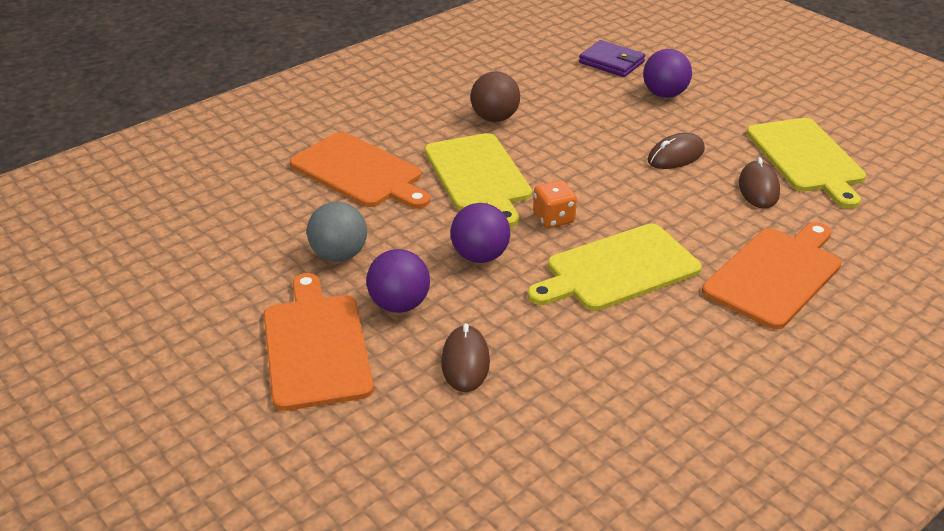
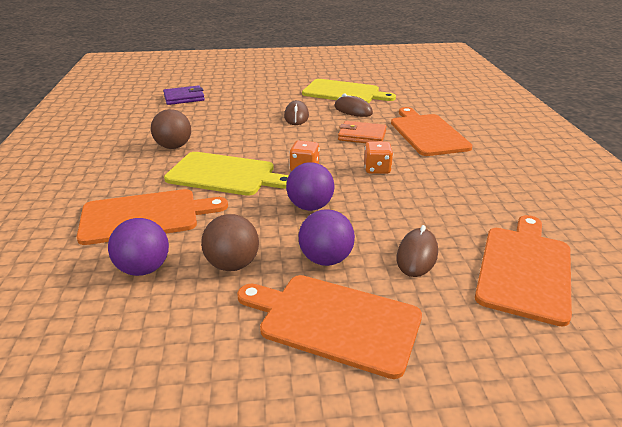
camera: 55 degrees left, 5 degrees down
grey ball [307,202,367,262] -> brown ball [201,214,259,271]
brown mouse [441,323,490,392] -> brown mouse turned 75 degrees clockwise [397,225,438,277]
yellow cutting board [527,224,702,311] -> orange dice [364,141,393,174]
purple ball [643,49,692,98] -> purple ball moved to [108,218,169,276]
none -> orange wallet [338,121,387,143]
none -> orange cutting board [475,215,572,326]

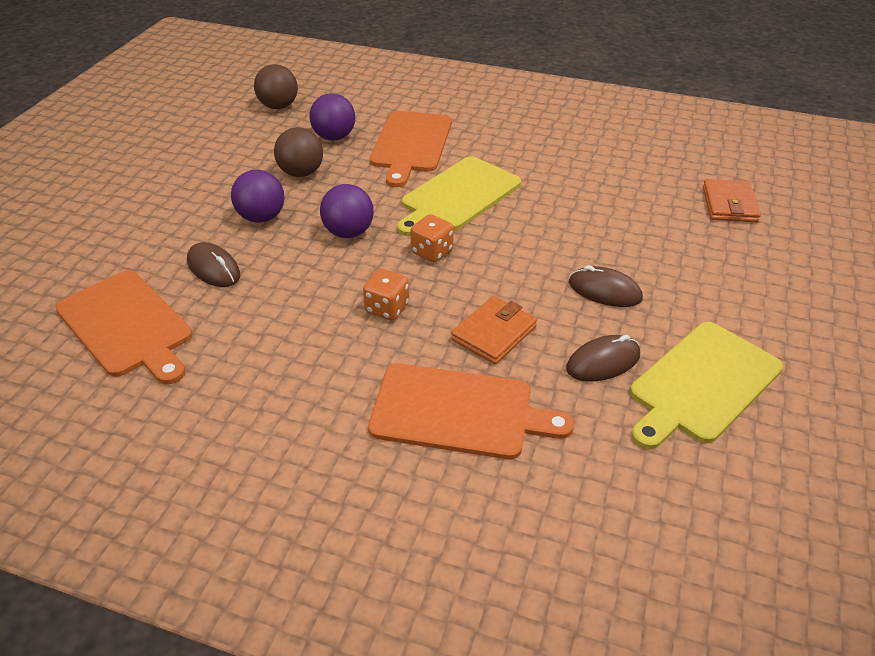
camera: 115 degrees right, 10 degrees up
brown ball [151,109,191,149] -> brown ball moved to [254,64,298,109]
purple wallet [163,85,205,105] -> orange wallet [703,179,761,222]
orange cutting board [237,275,422,379] -> none

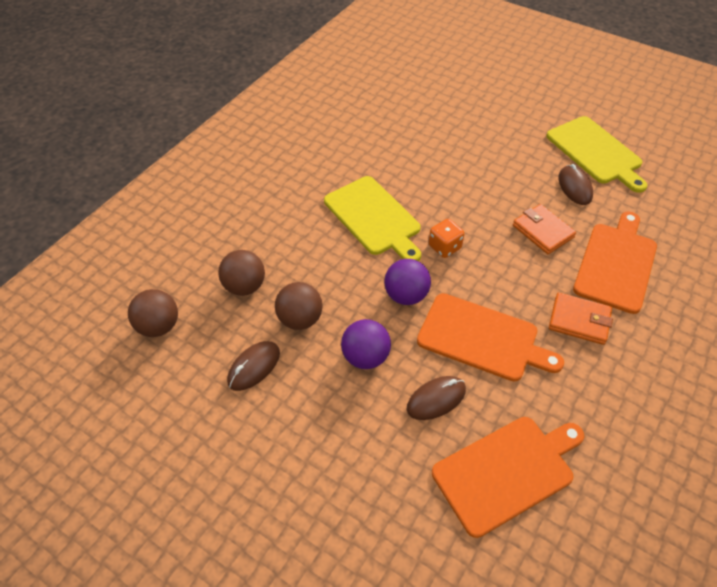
camera: 75 degrees left, 10 degrees up
purple ball [310,93,355,141] -> brown ball [218,250,265,296]
orange dice [363,269,409,320] -> none
orange cutting board [370,111,452,187] -> orange cutting board moved to [417,293,564,382]
brown mouse [569,265,643,307] -> brown mouse moved to [227,341,280,391]
orange wallet [703,179,761,222] -> orange wallet moved to [549,293,613,345]

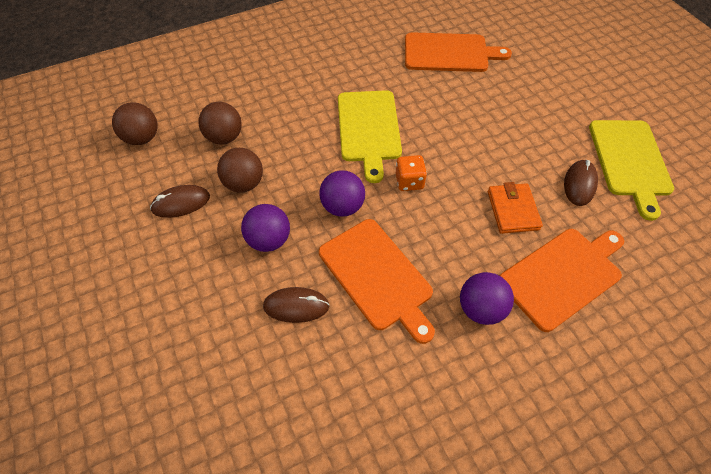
camera: 30 degrees right, 5 degrees up
orange cutting board [432,417,584,538] -> orange cutting board moved to [405,32,512,72]
orange wallet [549,293,613,345] -> purple ball [460,272,514,325]

